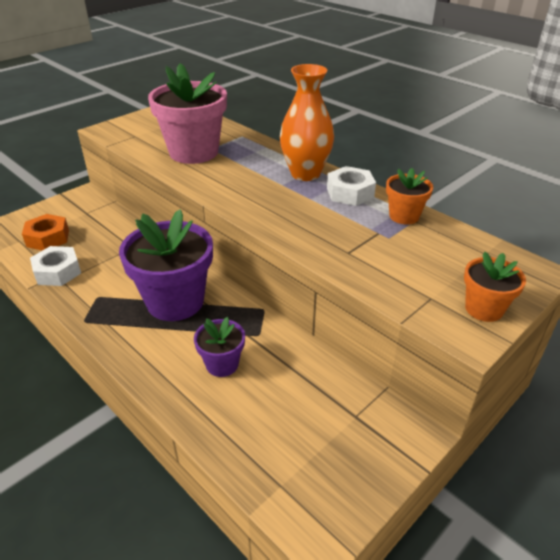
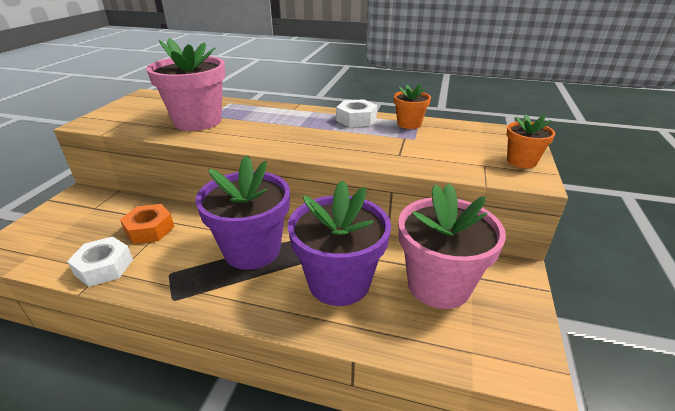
camera: 30 degrees left, 5 degrees down
orange nut [22,214,69,251] -> orange nut moved to [120,204,174,244]
purple flower pot [194,317,245,377] -> purple flower pot [288,180,391,306], size x1.97
orange vase [280,64,334,181] -> none
none -> pink flower pot [398,183,506,309]

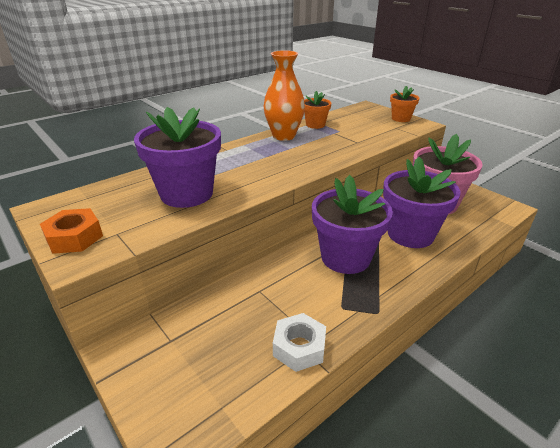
camera: 55 degrees left, 0 degrees up
orange nut [120,204,174,244] -> orange nut moved to [40,208,103,254]
pink flower pot [146,38,225,131] -> purple flower pot [134,107,221,208]
white nut [336,99,377,127] -> orange vase [263,50,305,141]

